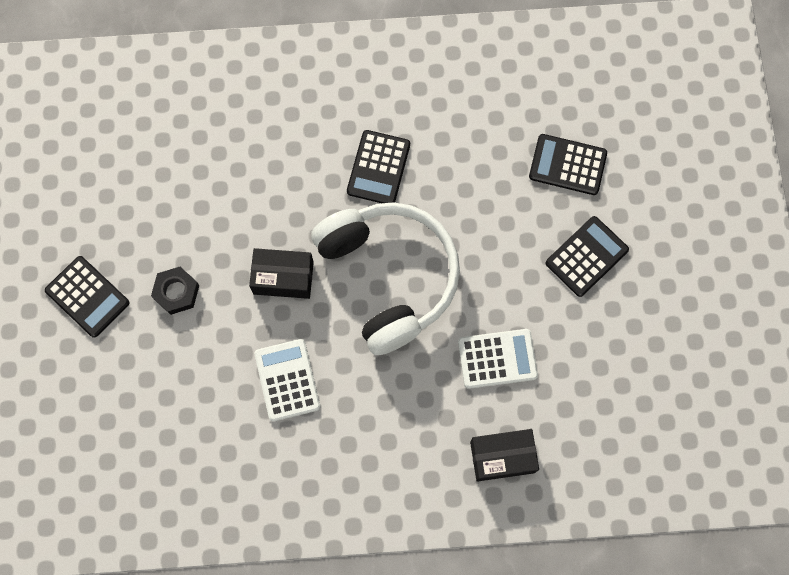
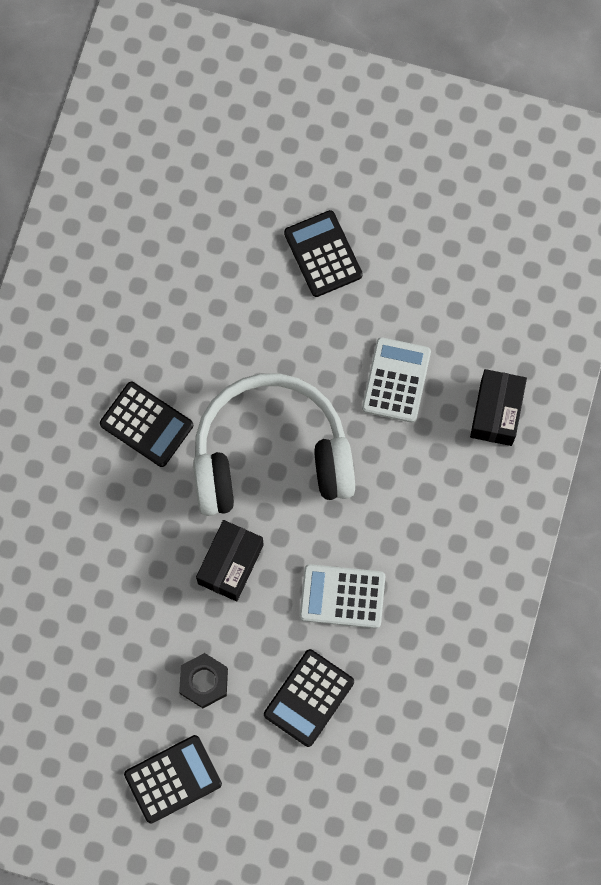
camera: 70 degrees left, 0 degrees up
black calculator [529,134,607,195] -> black calculator moved to [264,649,354,747]

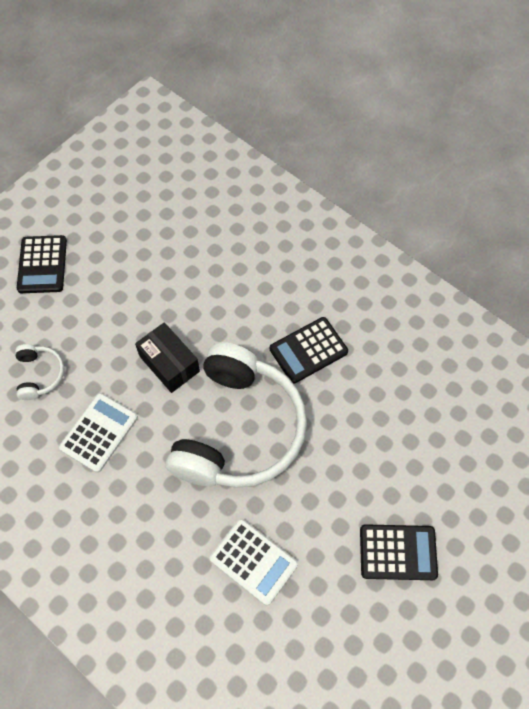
camera: 115 degrees right, 10 degrees down
black nut [179,653,228,708] -> none
black calculator [264,649,354,747] -> white headphones [15,344,64,400]
black box [470,369,527,446] -> none

